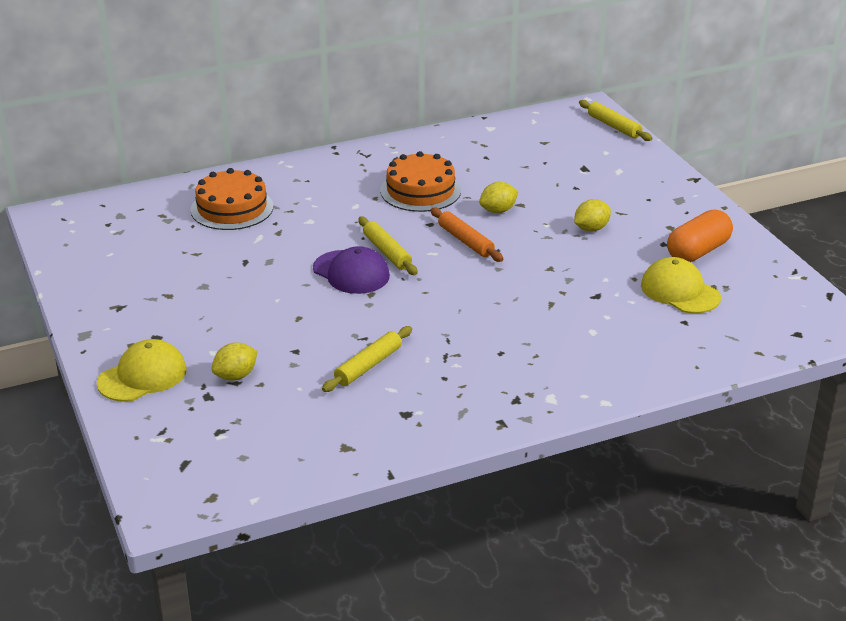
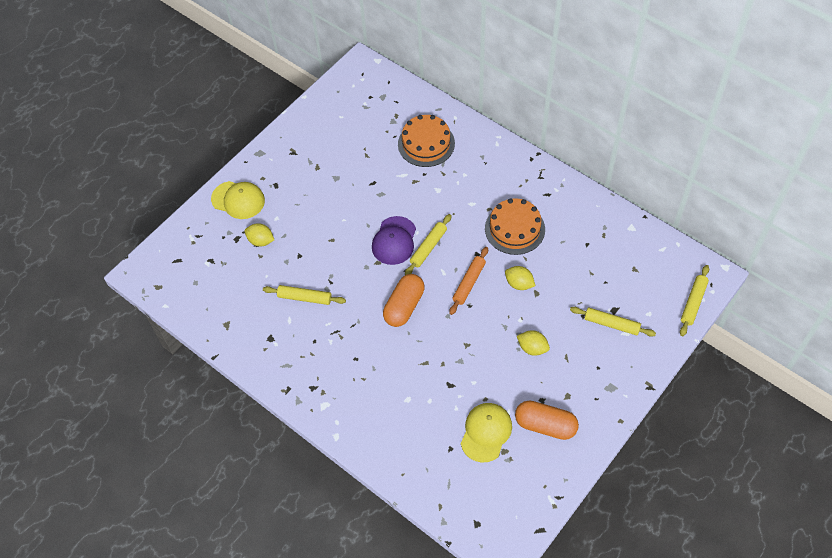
camera: 65 degrees right, 25 degrees up
none -> orange capsule [383,274,424,327]
none -> yellow rolling pin [570,307,656,337]

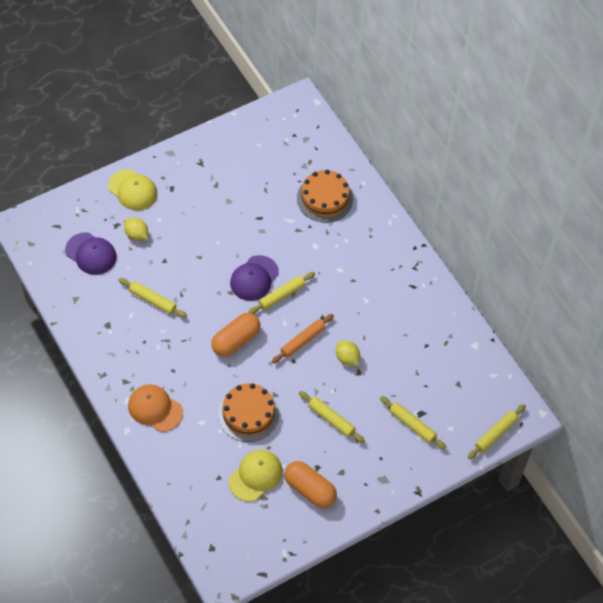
camera: 15 degrees right, 0 degrees up
orange cake [485,198,545,255] -> orange cake moved to [218,383,279,442]
yellow lemon [517,330,550,356] -> yellow rolling pin [299,391,365,443]
none -> purple cap [65,232,117,275]
none -> orange cap [128,384,183,432]

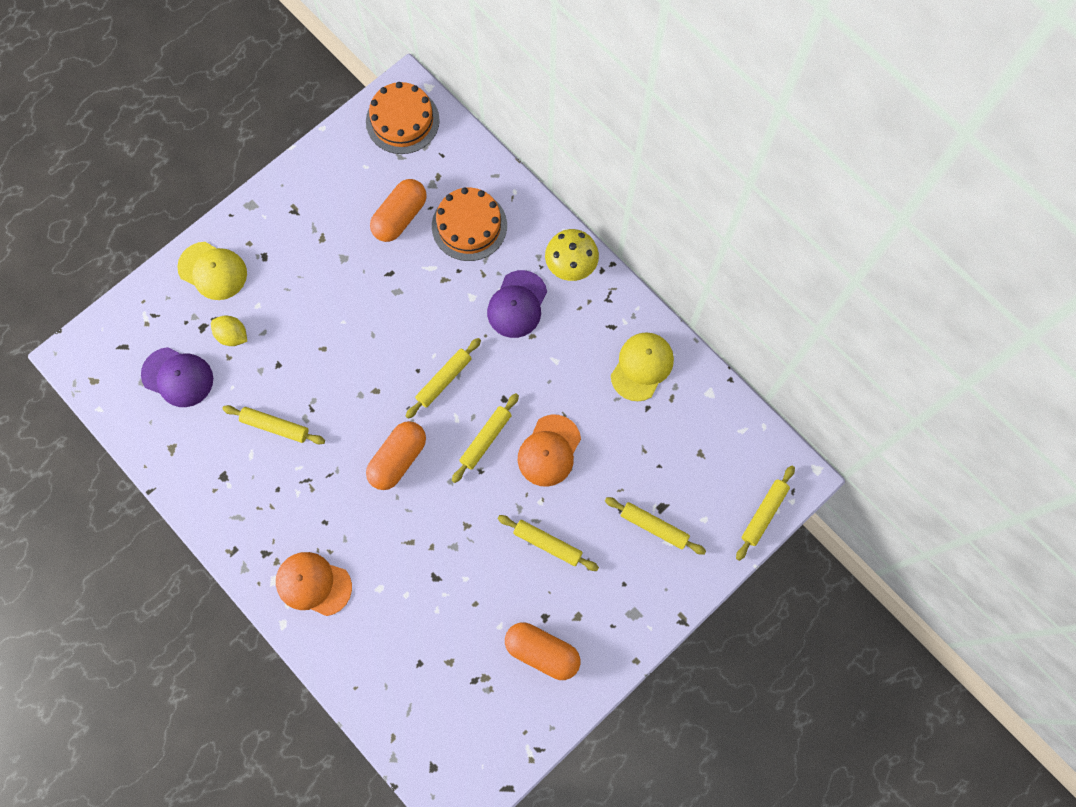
camera: 10 degrees left, 15 degrees up
orange cake [218,383,279,442] -> orange cake moved to [366,82,440,154]
yellow cap [229,450,283,502] -> yellow cap moved to [611,332,674,401]
purple cap [230,255,279,301] -> purple cap moved to [487,270,547,338]
orange rolling pin [272,314,334,363] -> yellow rolling pin [452,393,519,483]
yellow lemon [336,341,360,366] -> orange cap [518,415,581,487]
none -> orange capsule [370,179,427,242]
none -> yellow mushroom [545,229,599,281]

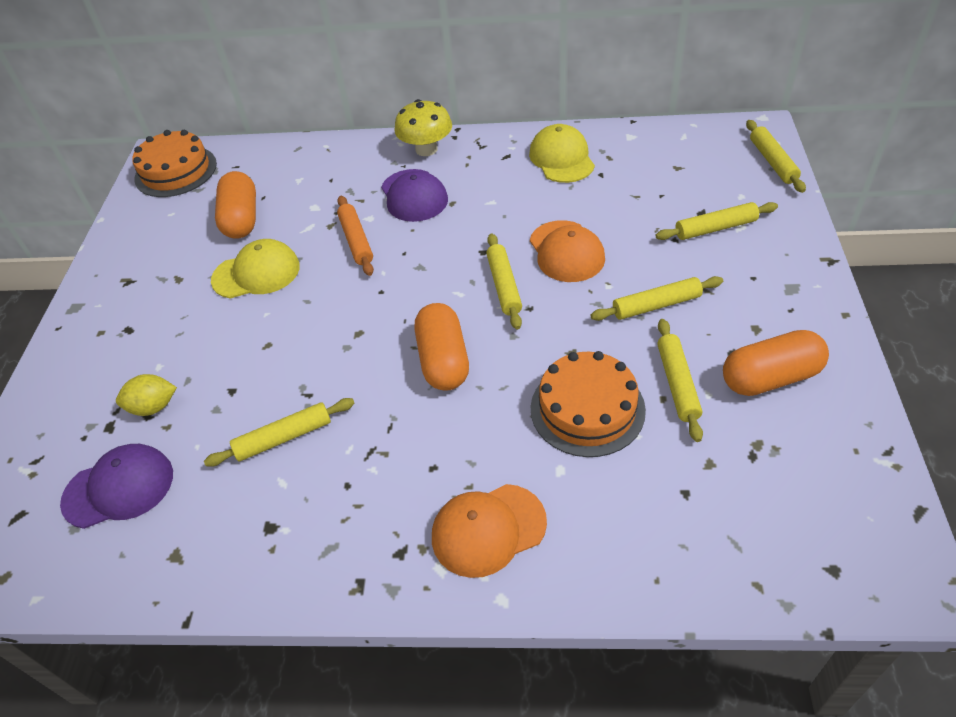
camera: 40 degrees left, 25 degrees down
yellow cap [177,242,247,300] -> yellow cap moved to [211,239,300,299]
yellow rolling pin [406,338,481,419] -> yellow rolling pin moved to [657,319,703,442]
orange cake [432,187,507,261] -> orange cake moved to [531,351,646,457]
none -> orange rolling pin [337,196,374,276]

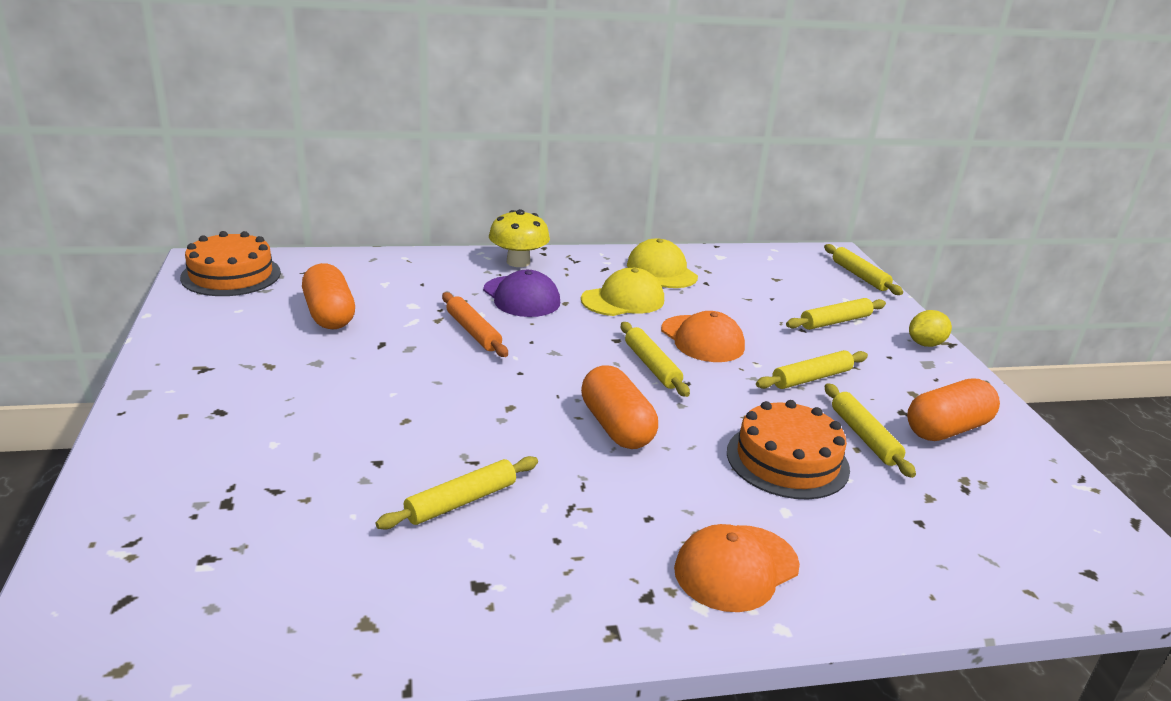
camera: 20 degrees left, 20 degrees down
purple cap [60,444,173,529] -> none
yellow lemon [116,374,177,416] -> yellow lemon moved to [909,310,952,347]
yellow cap [211,239,300,299] -> yellow cap moved to [581,267,664,316]

